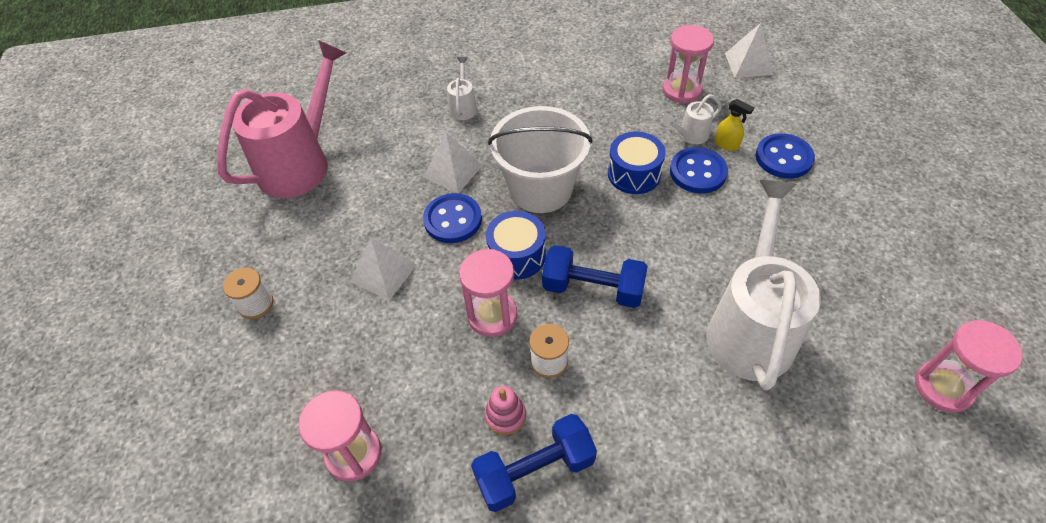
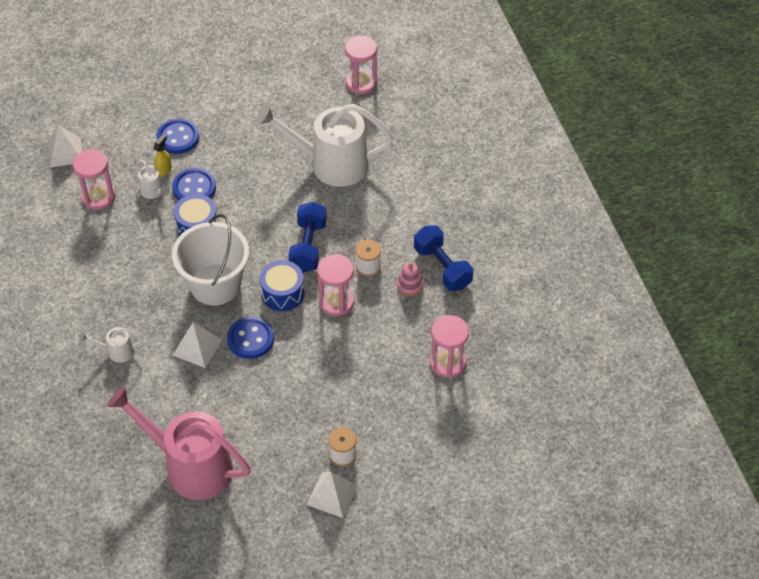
camera: 100 degrees left, 0 degrees up
white pyramid [350,238,417,301] -> white pyramid moved to [307,472,358,518]

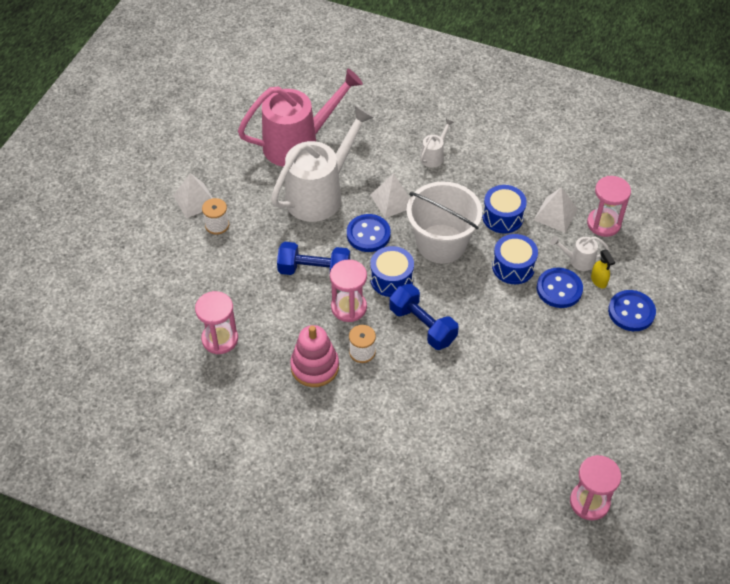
camera: 130 degrees right, 0 degrees up
white pyramid [47,125,82,168] -> white pyramid moved to [534,187,578,233]
white watering can [256,104,393,187] -> white watering can moved to [271,105,374,222]
pink stacking toy [397,262,423,296] -> pink stacking toy [290,325,339,387], size x1.76
blue dumbbell [414,225,473,291] -> blue dumbbell moved to [277,242,350,275]
none -> blue drum [482,185,527,234]

